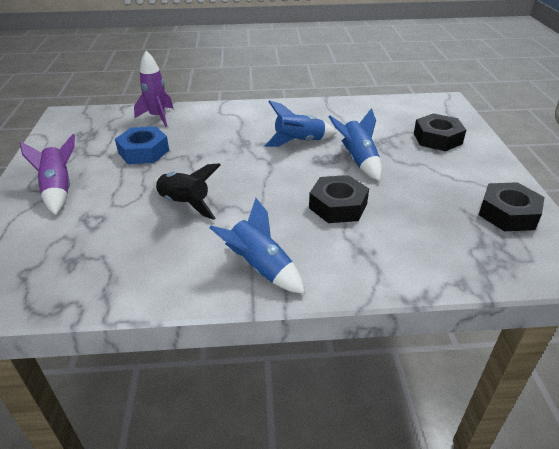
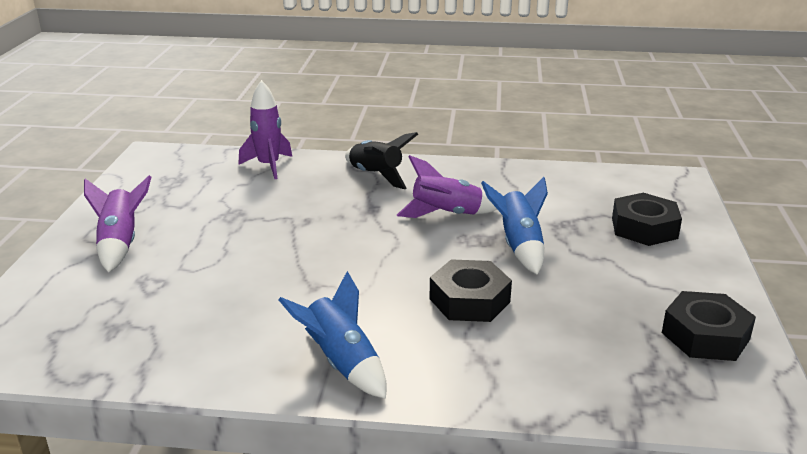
camera: 10 degrees right, 10 degrees down
blue nut [115,126,169,164] -> none
black rocket [153,163,221,220] -> black rocket moved to [345,132,418,189]
blue rocket [265,100,337,147] -> purple rocket [397,155,497,218]

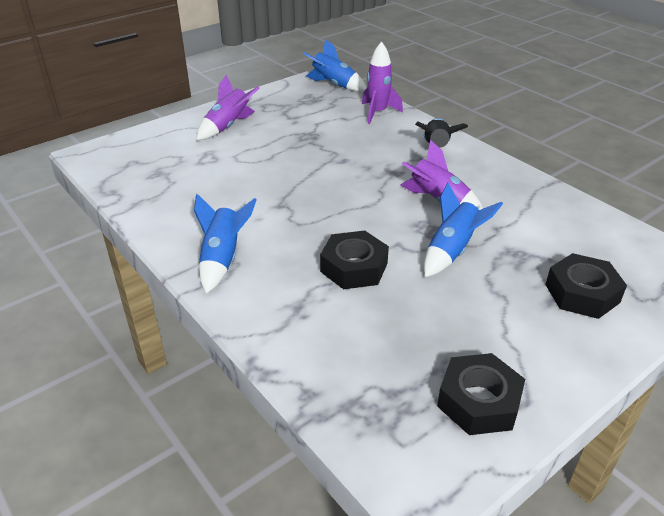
camera: 45 degrees right, 10 degrees up
none -> blue rocket [303,39,366,92]

